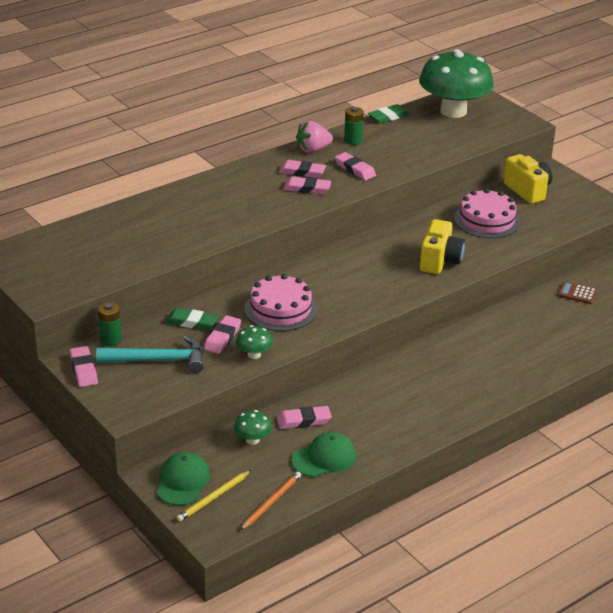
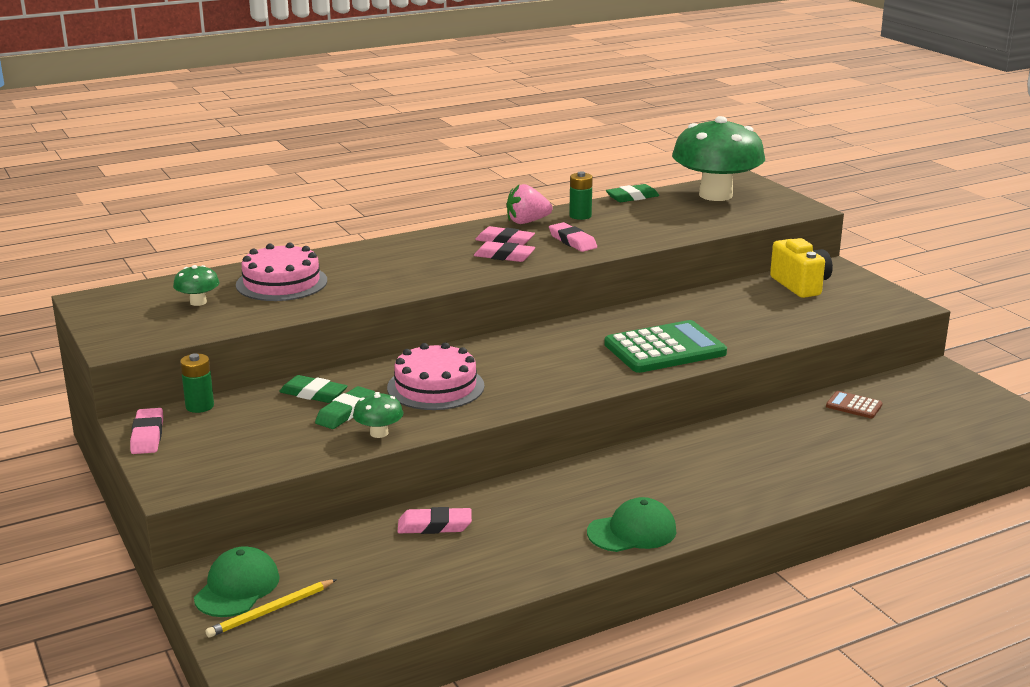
camera: 10 degrees right, 10 degrees down
turquoise hammer [96,336,204,373] -> none
pink eraser [204,315,241,354] -> green eraser [315,386,375,429]
green mushroom [234,410,272,445] -> green mushroom moved to [173,265,220,306]
orange pencil [240,472,301,530] -> none
green cap [291,432,356,477] -> green cap moved to [587,497,676,552]
yellow camera [420,219,465,274] -> green calculator [604,320,727,373]
pink cake [454,188,520,238] -> pink cake moved to [236,242,327,301]

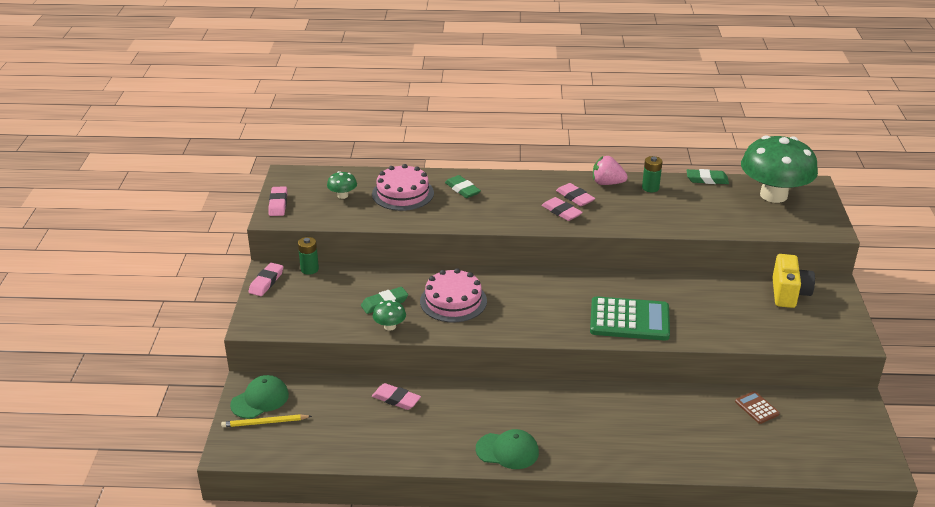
camera: 30 degrees right, 10 degrees up
green eraser [279,375,347,403] -> green eraser moved to [445,175,481,198]
pink eraser [549,222,597,252] -> pink eraser moved to [268,186,287,216]

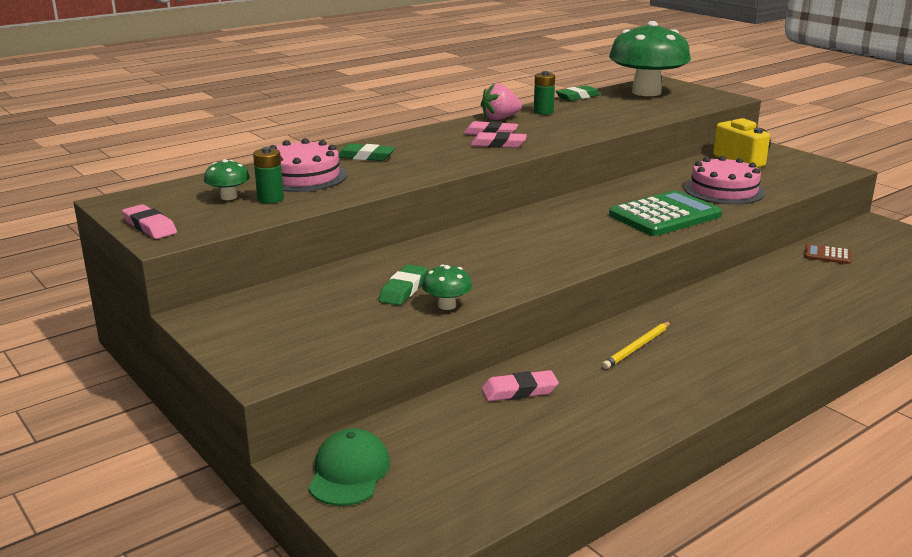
camera: 40 degrees left, 10 degrees down
yellow pencil [221,414,312,427] -> yellow pencil moved to [602,322,671,369]
pink eraser [248,263,283,296] -> none
green battery [298,237,319,275] -> green battery moved to [253,147,284,203]
pink cake [420,268,487,322] -> pink cake moved to [684,156,765,205]
green cap [476,429,539,469] -> none

